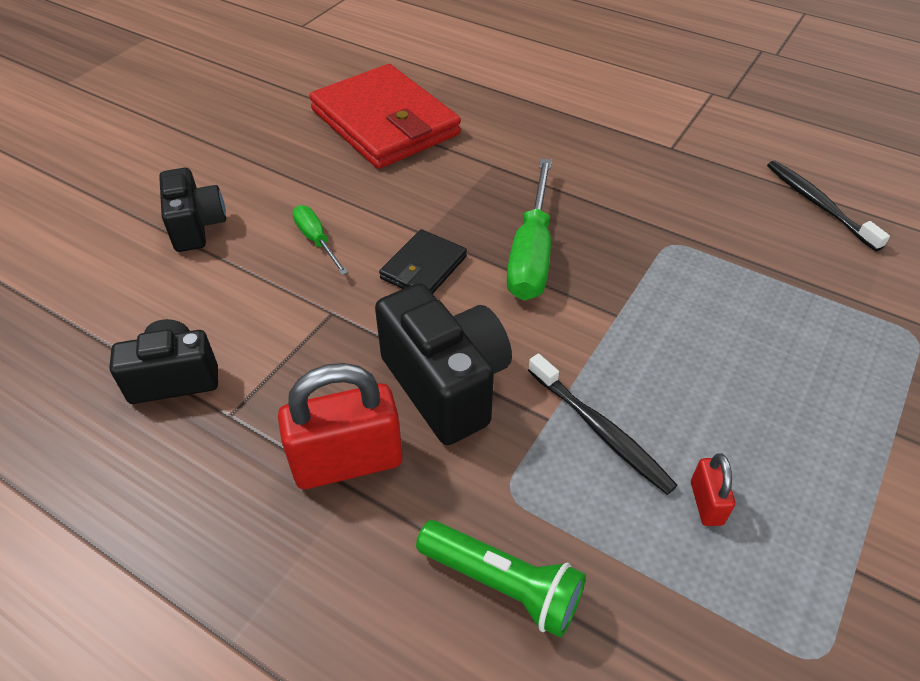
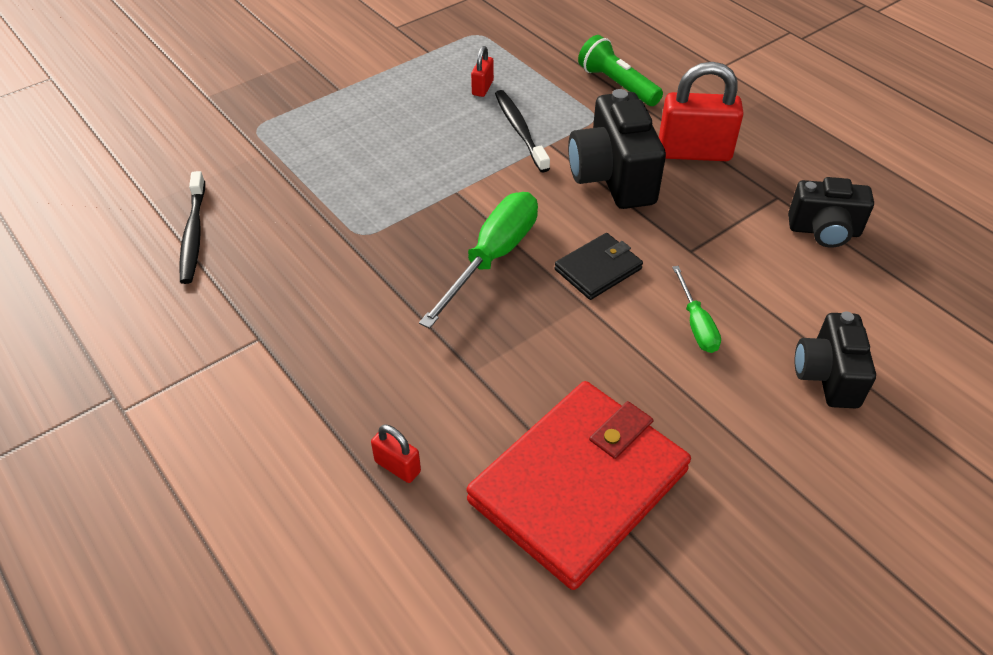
camera: 160 degrees left, 0 degrees up
red wallet [309,64,461,169] -> red wallet turned 60 degrees clockwise [466,381,691,590]
none -> red padlock [371,424,421,483]

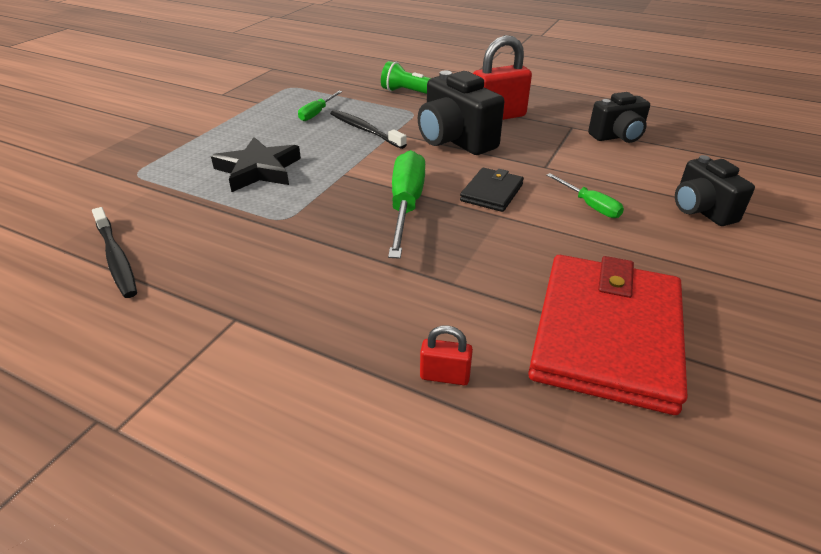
camera: 25 degrees left, 10 degrees down
red padlock [471,46,494,97] -> green screwdriver [298,91,343,121]
none -> black star [211,137,301,192]

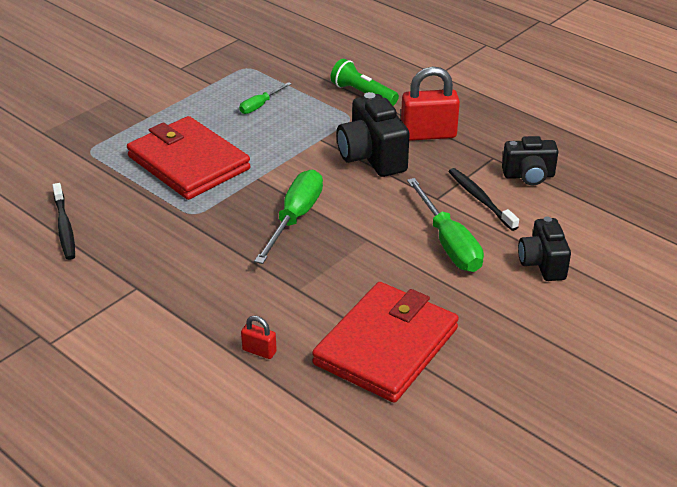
camera: 15 degrees right, 0 degrees up
black star [211,137,301,192] -> red wallet [127,116,251,200]
black toothbrush [330,110,407,149] -> black toothbrush moved to [449,168,519,231]
black wallet [460,168,524,212] -> none
green screwdriver [546,173,624,218] -> green screwdriver [407,178,484,272], size x1.86

